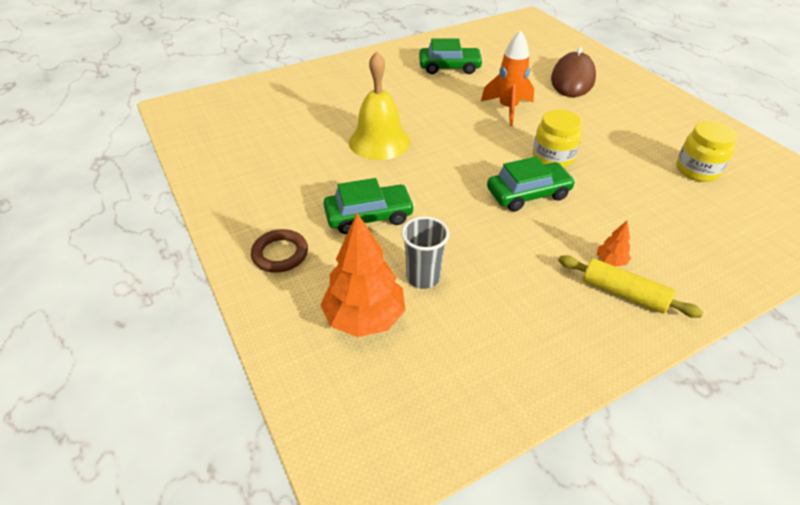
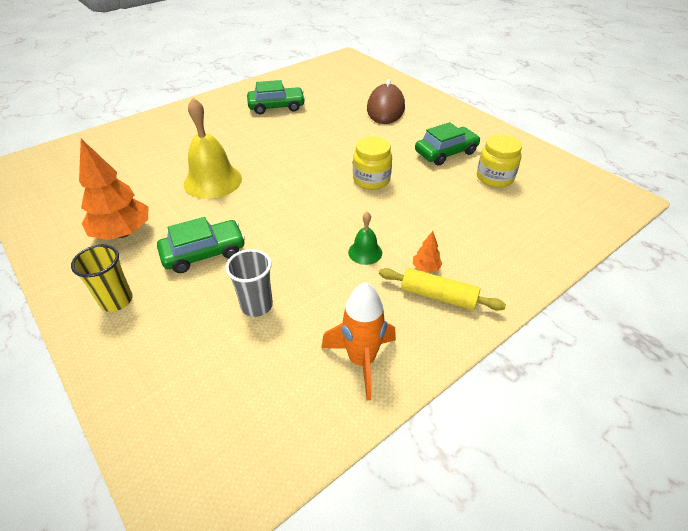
camera: 10 degrees left, 0 degrees up
brown ring [251,229,308,273] -> yellow cup [71,245,133,312]
orange tree [320,213,406,337] -> orange tree moved to [79,139,149,240]
orange rocket [481,30,534,126] -> orange rocket moved to [321,282,396,400]
green car [487,157,575,211] -> green car moved to [415,122,481,165]
none -> green bell [348,212,382,265]

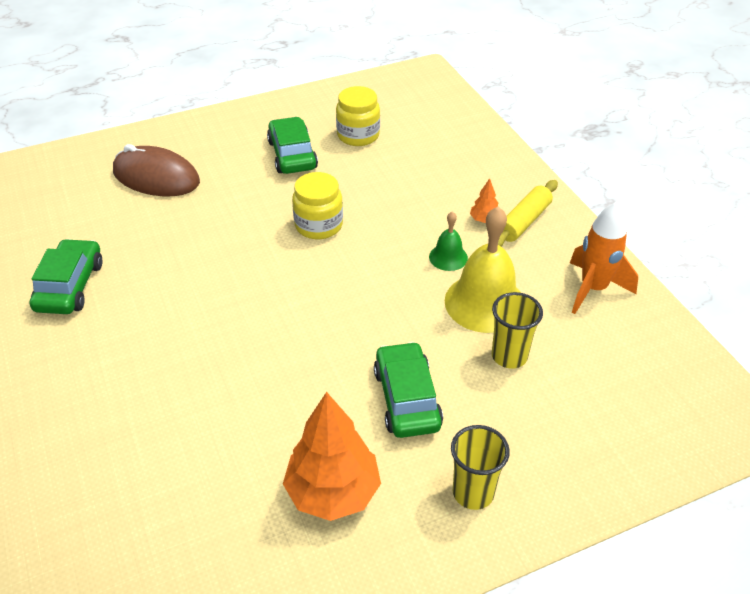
camera: 75 degrees left, 0 degrees up
yellow bell [184,98,242,199] -> yellow bell moved to [445,206,521,333]
grey cup [225,249,273,317] -> yellow cup [492,292,543,369]

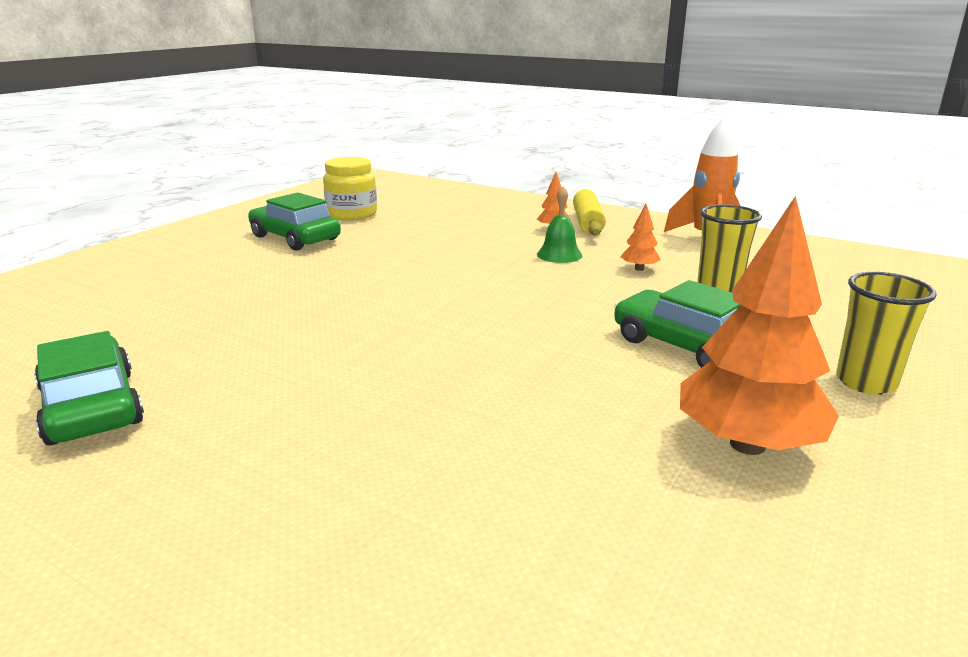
camera: 35 degrees left, 20 degrees down
brown mouse [113,144,200,196] -> none
yellow jar [292,172,343,239] -> none
yellow bell [445,206,521,333] -> orange tree [620,204,661,271]

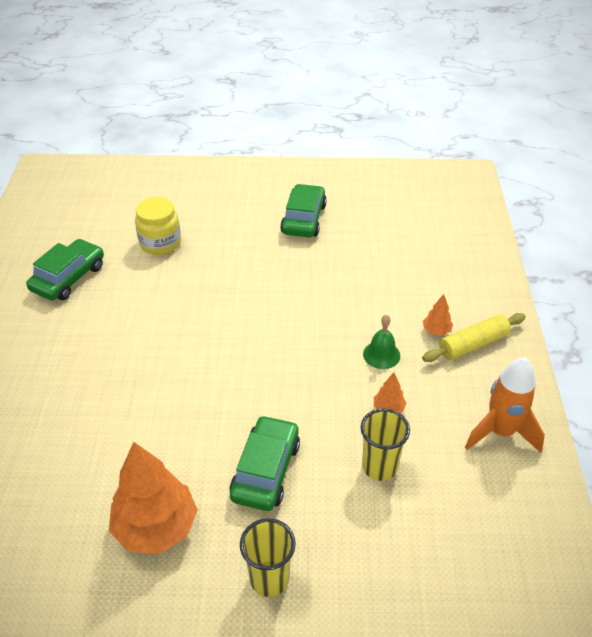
camera: 60 degrees right, 20 degrees up
yellow jar [323,157,377,221] -> yellow jar moved to [135,197,181,255]

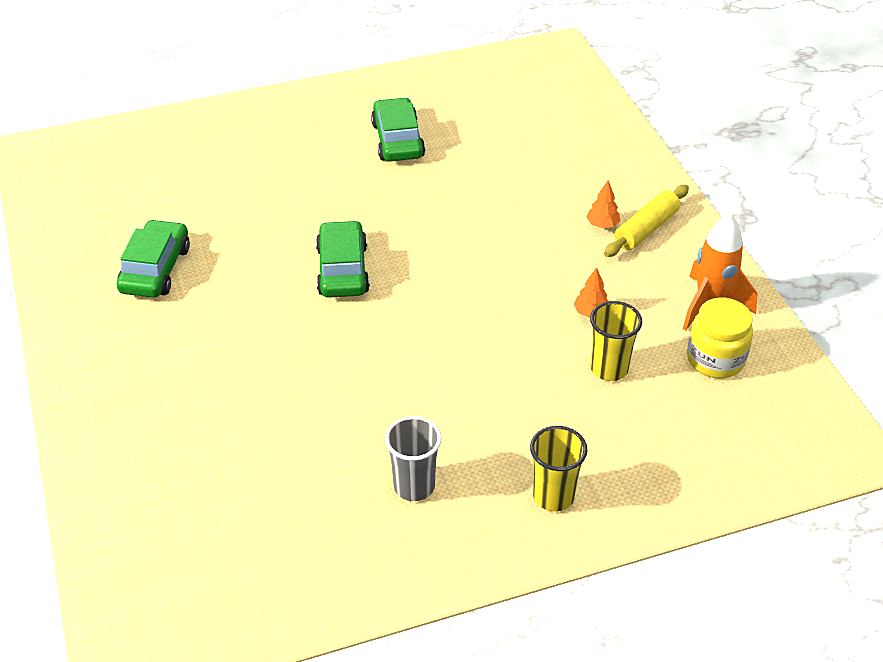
camera: 20 degrees left, 0 degrees up
orange tree [109,442,198,554] -> grey cup [385,416,442,501]
yellow jar [135,197,181,255] -> yellow jar moved to [687,298,753,378]
green car [229,415,300,511] -> green car moved to [316,220,370,298]
green bell [363,315,400,369] -> none

